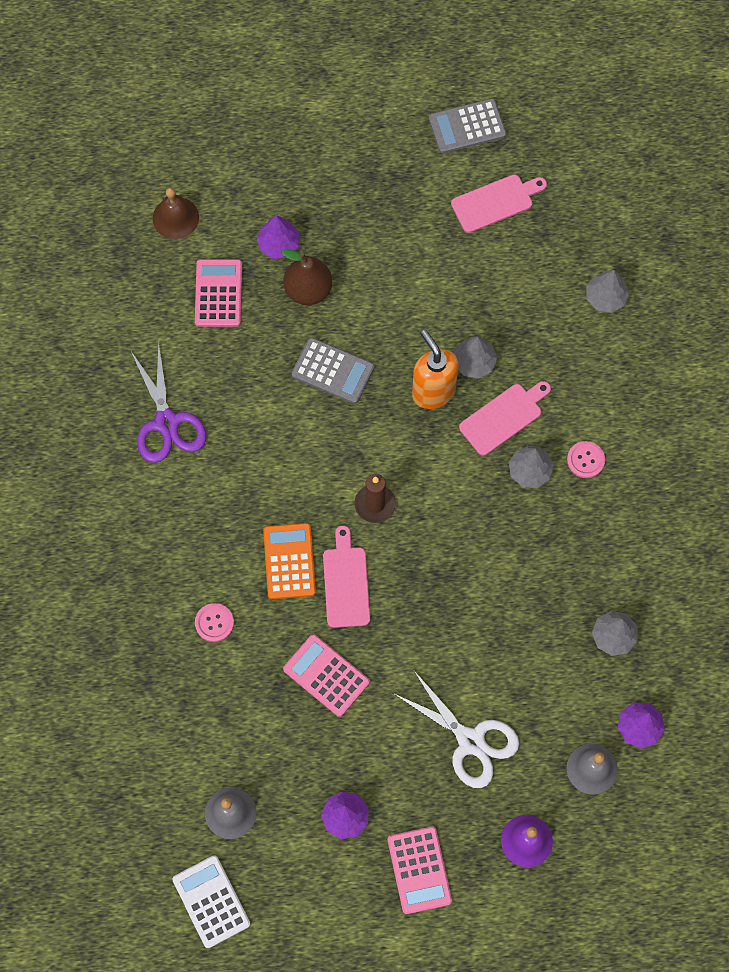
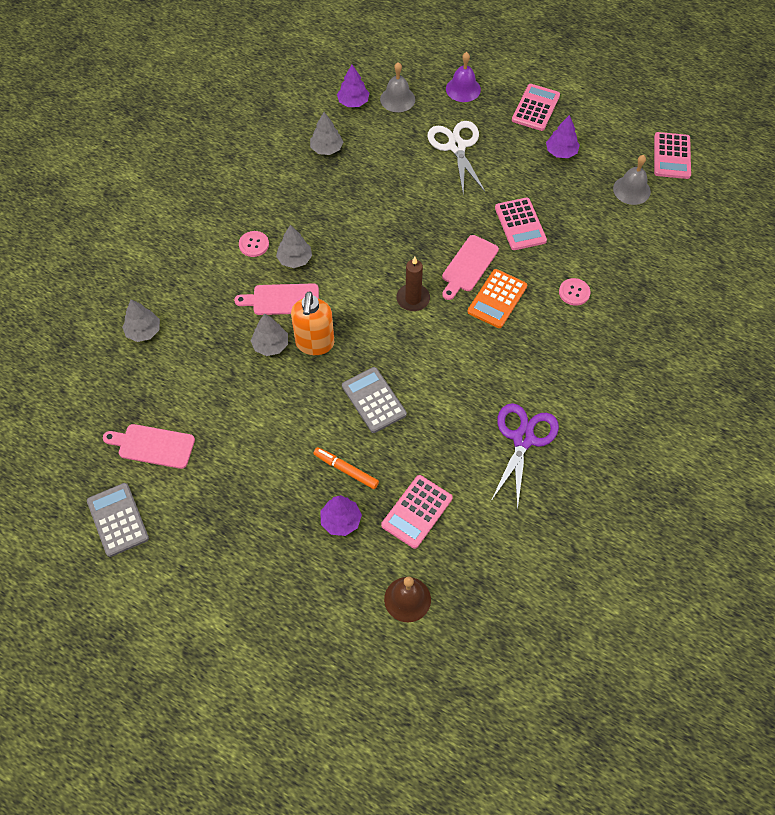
camera: 145 degrees left, 10 degrees down
white calculator [172,856,250,948] -> pink calculator [654,132,691,179]
brown pear [282,249,332,305] -> orange marker [313,447,379,489]
grey calculator [429,98,506,154] -> grey calculator turned 135 degrees counterclockwise [87,483,149,557]

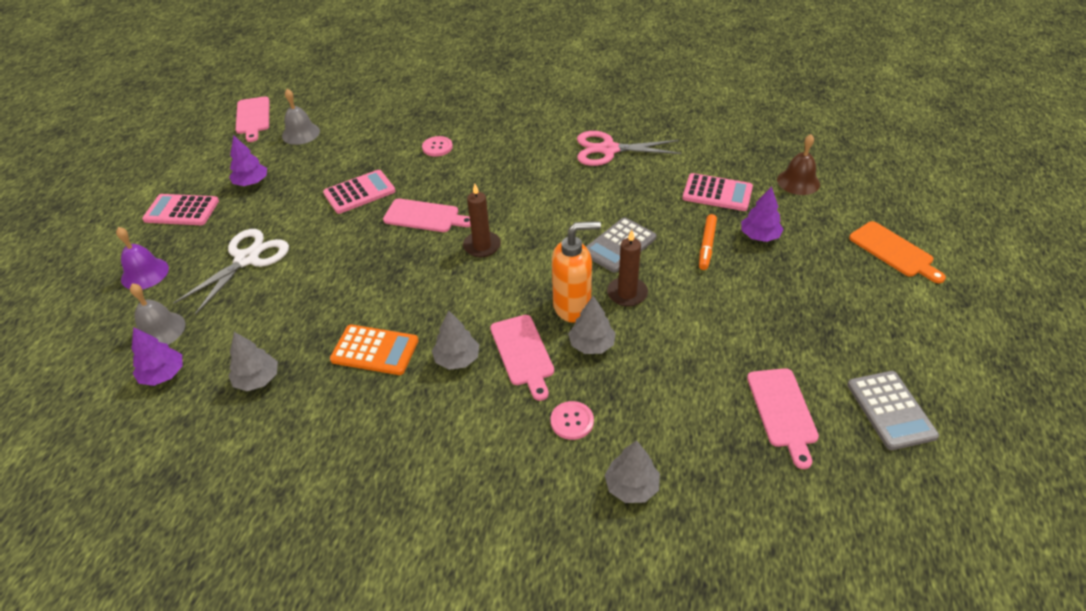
camera: 105 degrees left, 15 degrees down
grey calculator [87,483,149,557] -> grey calculator turned 60 degrees counterclockwise [847,371,939,450]
pink button [239,231,269,257] -> pink button moved to [551,401,594,440]
white scissors [427,121,486,195] -> white scissors turned 150 degrees clockwise [174,229,289,315]
orange calculator [467,269,527,328] -> orange calculator moved to [330,324,419,375]
purple scissors [491,403,559,510] -> pink scissors [577,131,681,166]
pink calculator [654,132,691,179] -> pink cutting board [236,96,270,142]
none -> brown candle [607,230,648,306]
none -> orange cutting board [849,221,946,283]

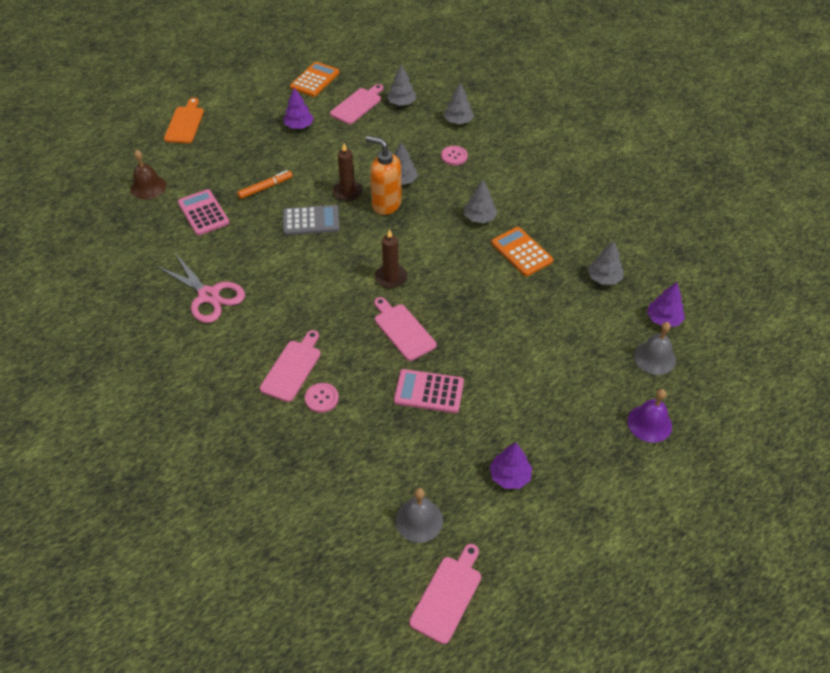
camera: 140 degrees left, 5 degrees up
pink calculator [142,194,219,225] -> none
white scissors [174,229,289,315] -> none
pink cutting board [490,315,554,401] -> pink cutting board moved to [260,330,321,402]
purple tree [741,186,784,242] -> purple tree moved to [283,87,314,129]
grey calculator [847,371,939,450] -> orange calculator [290,62,340,97]
none -> grey tree [387,65,416,106]

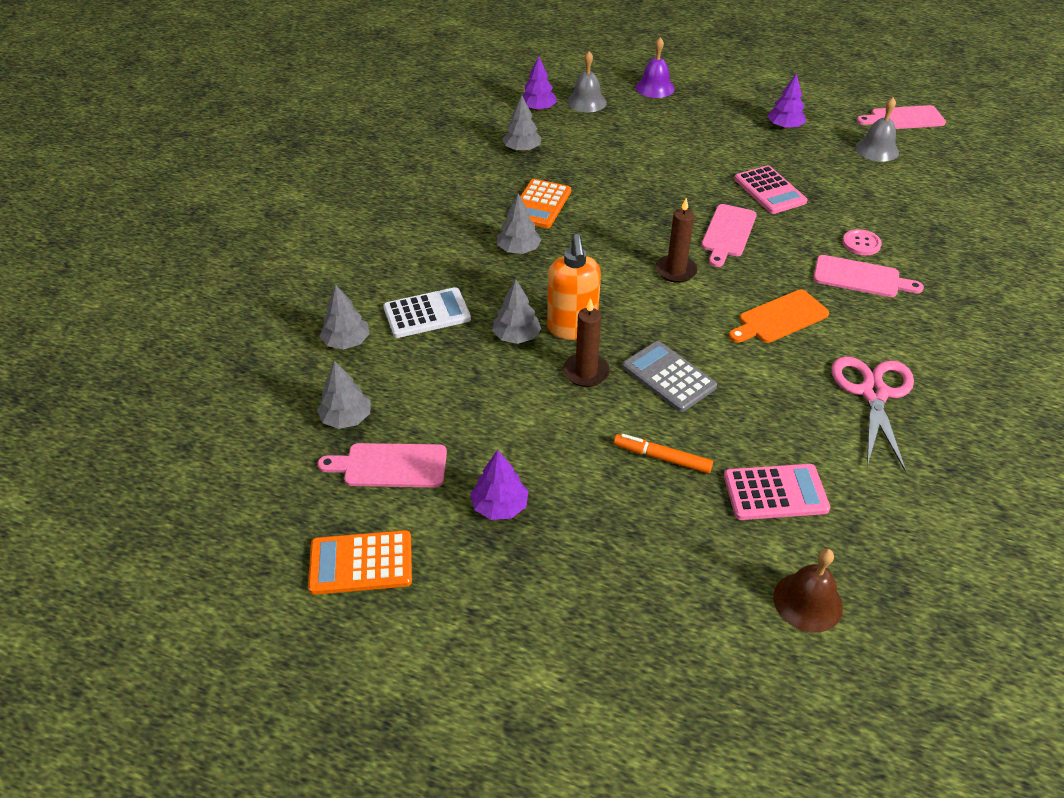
camera: 125 degrees left, 5 degrees down
orange cutting board [164,98,204,143] -> orange cutting board moved to [729,290,829,343]
pink calculator [178,189,229,236] -> pink calculator turned 120 degrees counterclockwise [724,464,830,520]
pink cutting board [260,330,321,402] -> pink cutting board turned 150 degrees counterclockwise [813,255,924,297]
pink button [441,146,468,165] -> white calculator [383,287,471,338]

